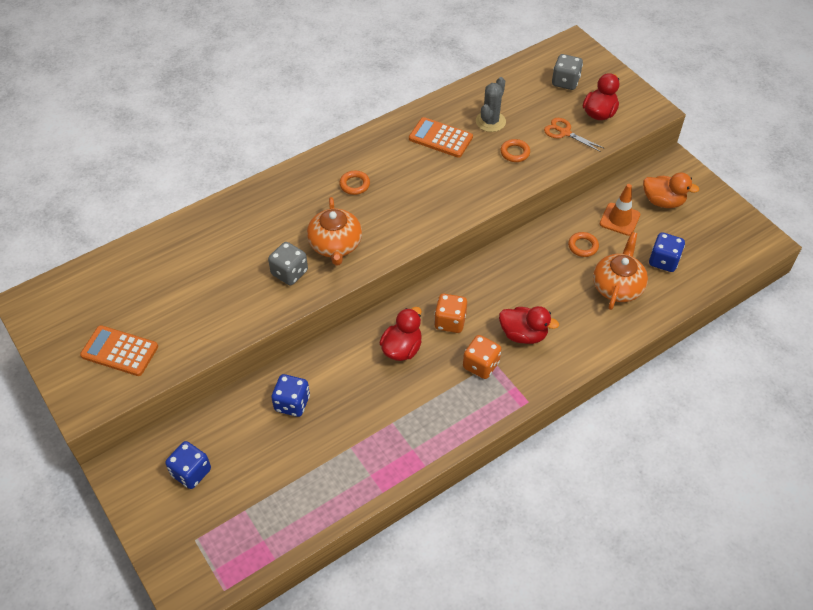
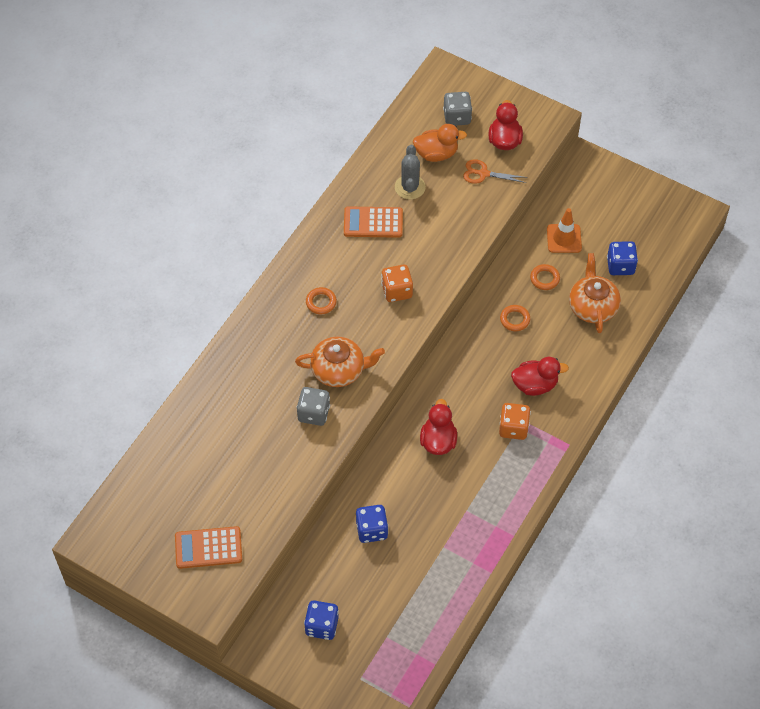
camera: 25 degrees left, 5 degrees up
orange teapot [307,197,362,266] -> orange teapot turned 60 degrees counterclockwise [295,337,385,387]
orange dice [434,294,467,333] -> orange dice moved to [381,265,413,302]
orange ring [500,139,530,162] -> orange ring moved to [500,305,530,331]
orange duck [643,173,699,208] -> orange duck moved to [413,124,467,162]

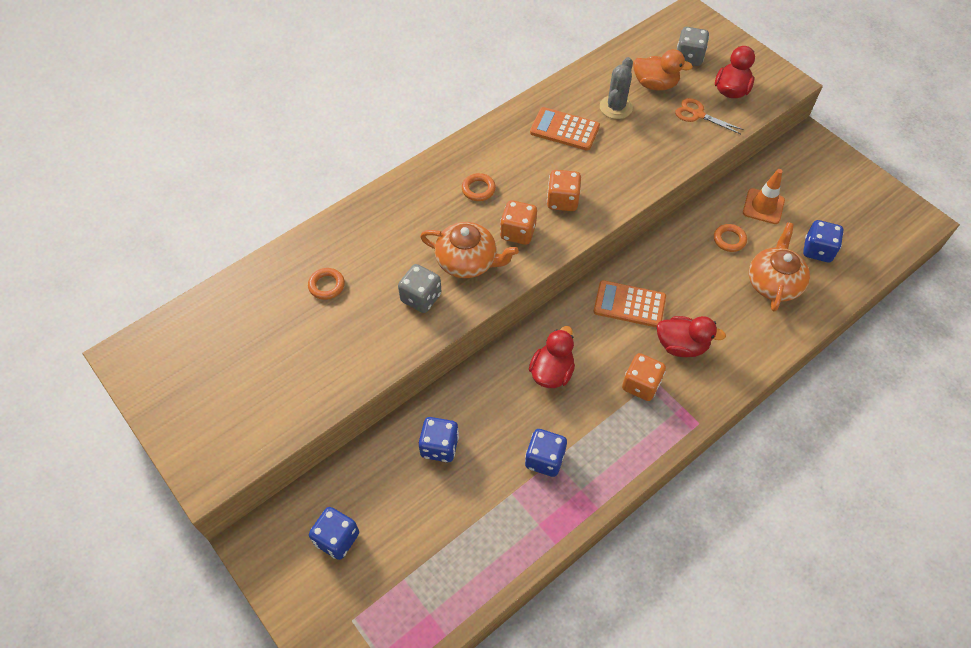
camera: 20 degrees right, 0 degrees up
orange calculator [175,526,242,569] -> orange calculator moved to [594,280,666,328]
orange ring [500,305,530,331] -> orange ring moved to [308,268,345,300]
none -> orange dice [500,200,537,245]
none -> blue dice [525,429,567,477]

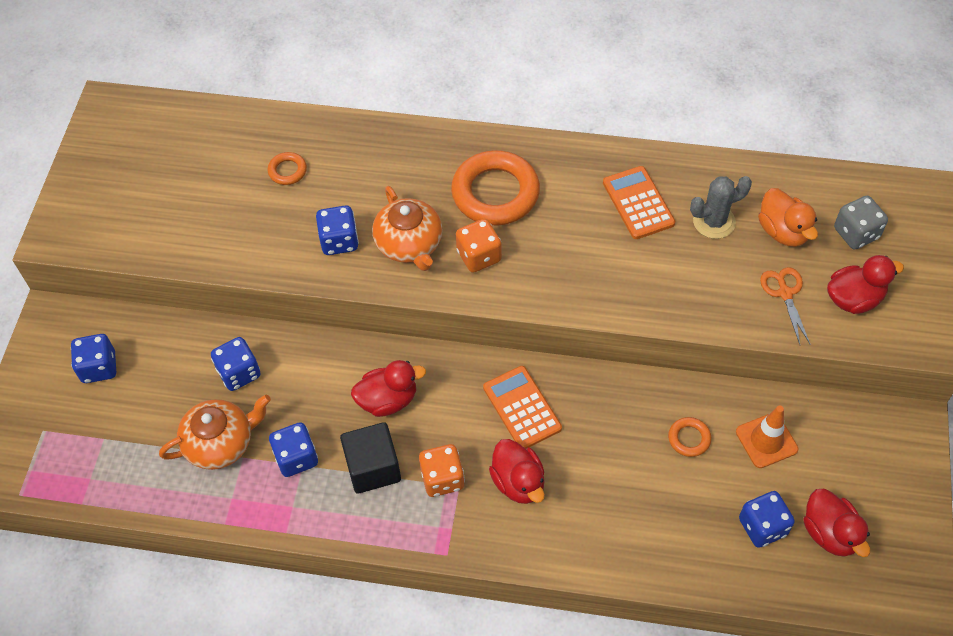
camera: 50 degrees right, 0 degrees up
grey dice [398,264,442,313] -> blue dice [316,205,359,255]
orange ring [462,173,496,201] -> orange ring [451,150,540,225], size x2.21
orange dice [547,170,581,211] -> none
orange teapot [749,222,810,312] -> orange teapot moved to [159,394,271,470]
none -> black cube [340,422,401,494]
none -> red duck [803,489,870,557]

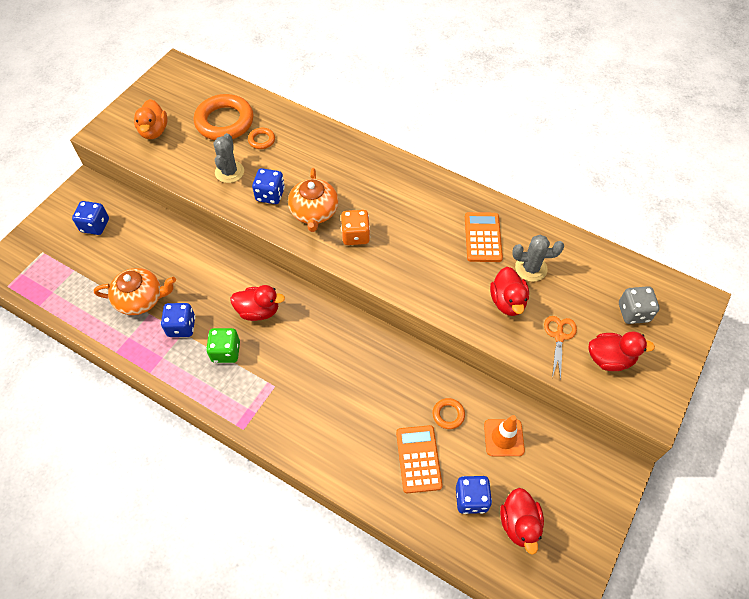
camera: 20 degrees right, 0 degrees up
blue dice [211,337,261,391] -> none
black cube [340,422,401,494] -> green dice [206,328,240,363]
orange dice [419,444,465,497] -> none
orange ring [451,150,540,225] -> orange ring moved to [194,94,254,140]
orange calculator [483,366,562,449] -> orange calculator moved to [396,425,443,493]
red duck [489,439,545,504] -> red duck moved to [490,267,529,316]
orange duck [758,188,818,247] -> orange duck moved to [134,99,167,139]
none -> grey cactus [214,133,244,183]

